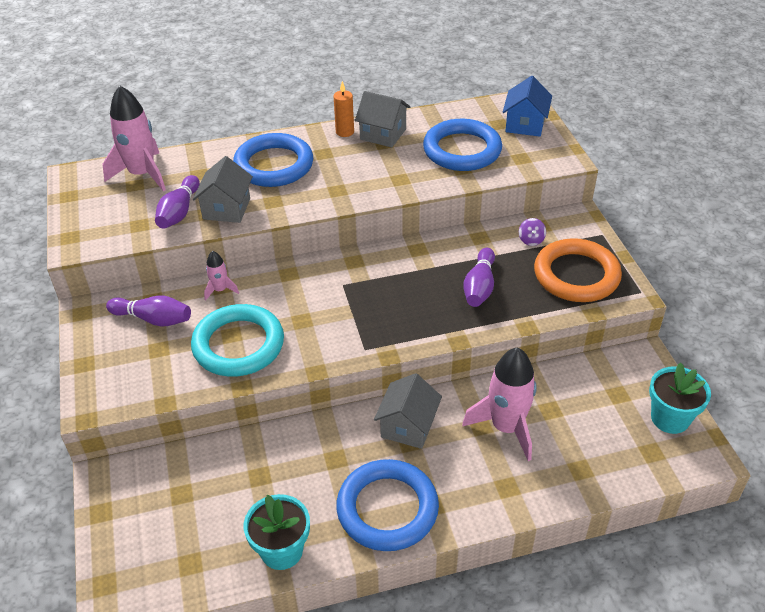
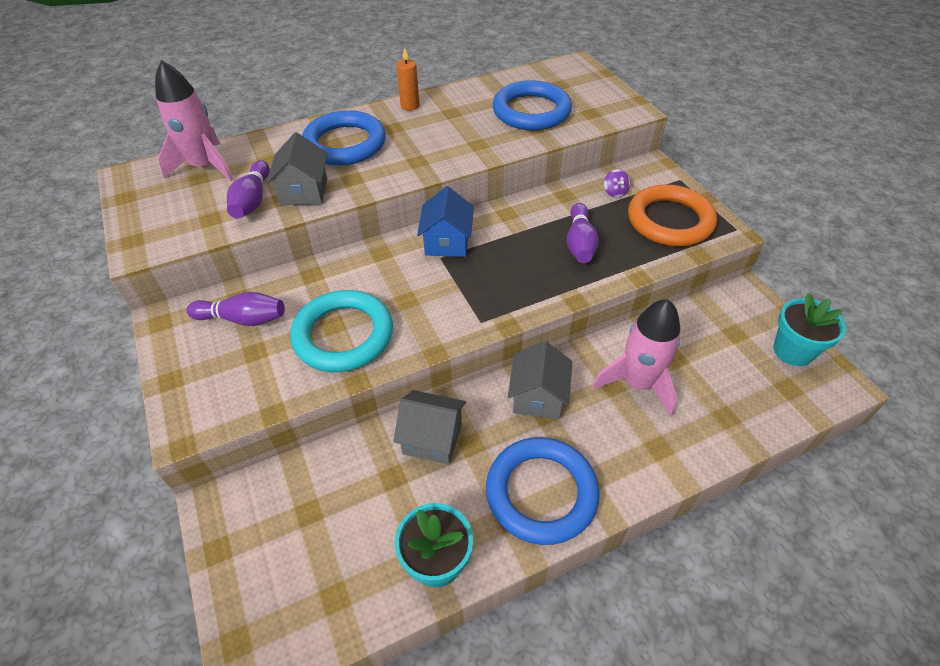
camera: 10 degrees left, 5 degrees up
pink rocket [204,251,239,301] -> none
grey house [355,91,410,148] -> grey house moved to [393,390,466,465]
blue house [503,76,552,137] -> blue house moved to [417,186,474,257]

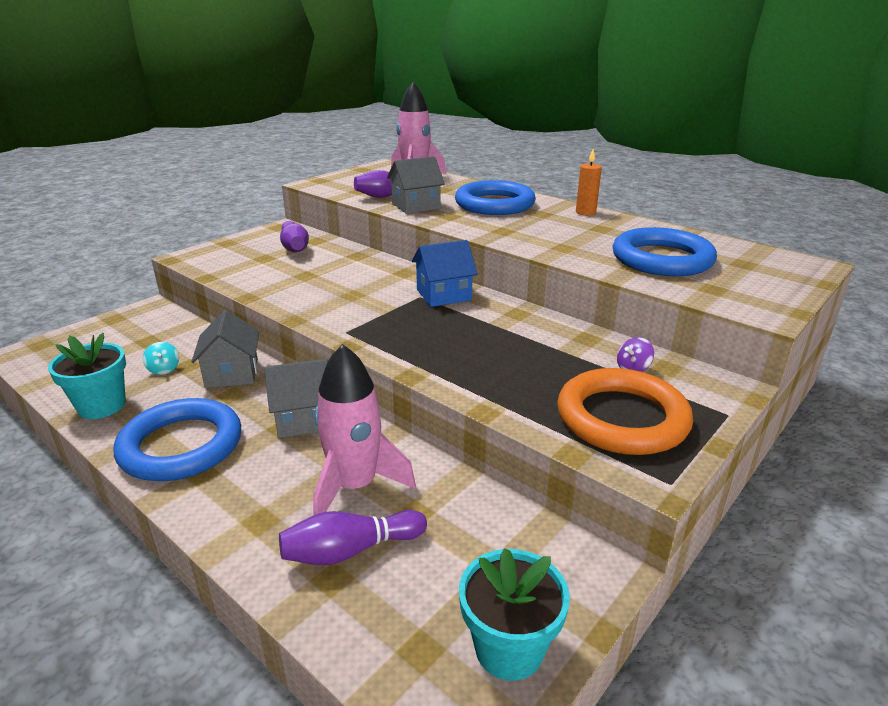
camera: 65 degrees right, 20 degrees down
turquoise ring [290,290,393,372] -> none
purple bowling pin [567,203,599,263] -> purple bowling pin moved to [279,510,427,565]
none -> turquoise spinning top [143,342,179,375]

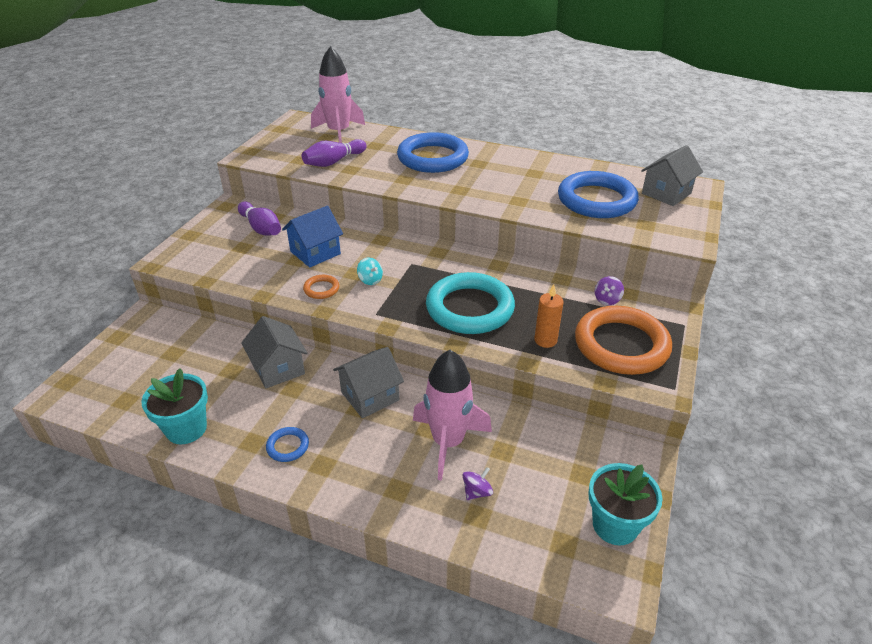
camera: 20 degrees left, 10 degrees up
blue ring [114,398,241,481] -> blue ring [266,427,309,462], size x0.42
turquoise spinning top [143,342,179,375] -> turquoise spinning top moved to [357,258,383,285]
purple bowling pin [279,510,427,565] -> purple spinning top [463,467,493,500]
grey house [387,156,445,214] -> grey house moved to [641,145,703,206]
blue house [412,240,478,307] -> blue house moved to [282,206,343,268]
orange candle [576,149,602,215] -> orange candle moved to [534,284,564,348]
none -> orange ring [303,275,339,299]
none -> turquoise ring [426,272,515,334]

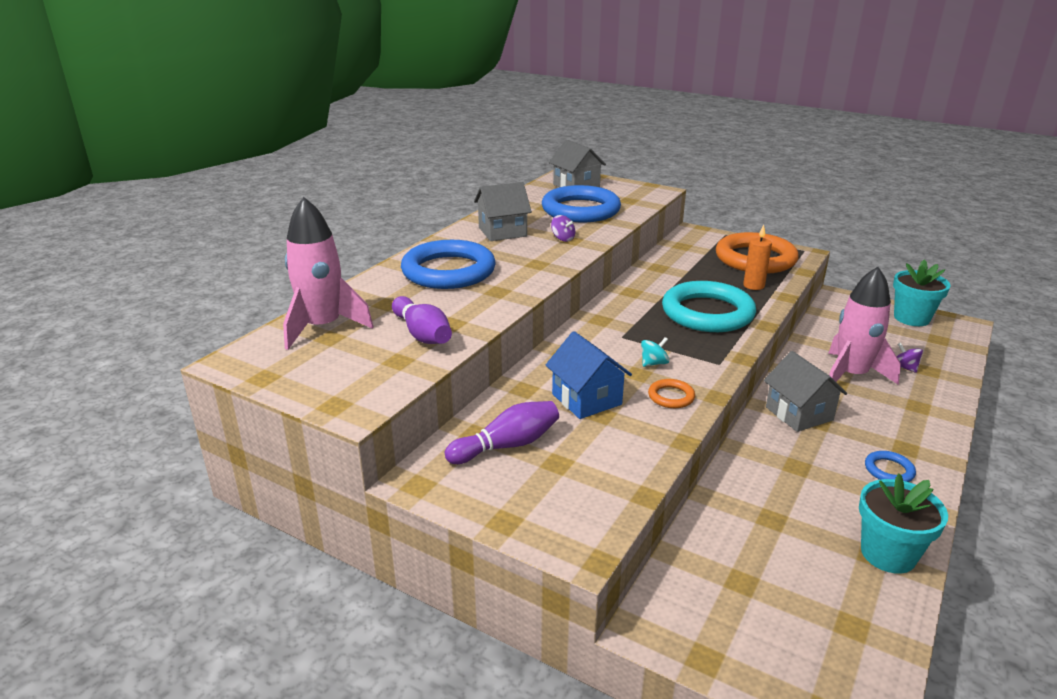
camera: 80 degrees left, 10 degrees down
grey house [241,316,308,388] -> grey house moved to [474,182,532,241]
purple spinning top [595,276,624,305] -> purple spinning top moved to [551,215,575,242]

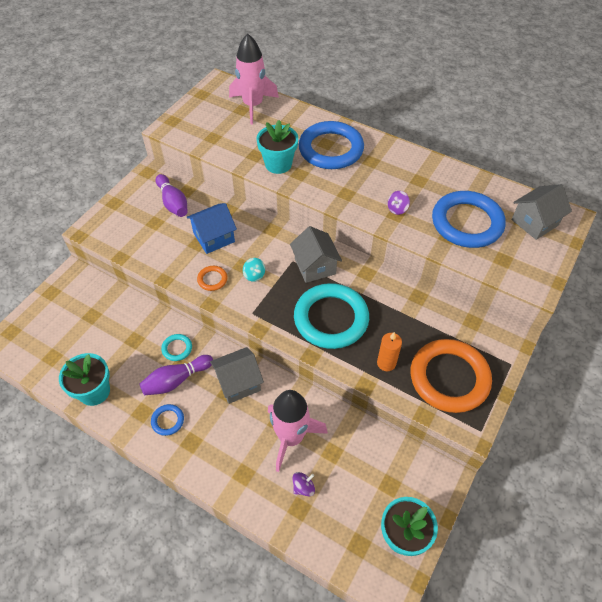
camera: 90 degrees right, 25 degrees up
purple bowling pin [392,296,452,344] -> purple bowling pin moved to [139,355,213,395]
grey house [474,182,532,241] -> grey house moved to [290,226,342,283]
none -> turquoise ring [161,334,192,361]
none -> turquoise flower pot [256,120,298,174]

